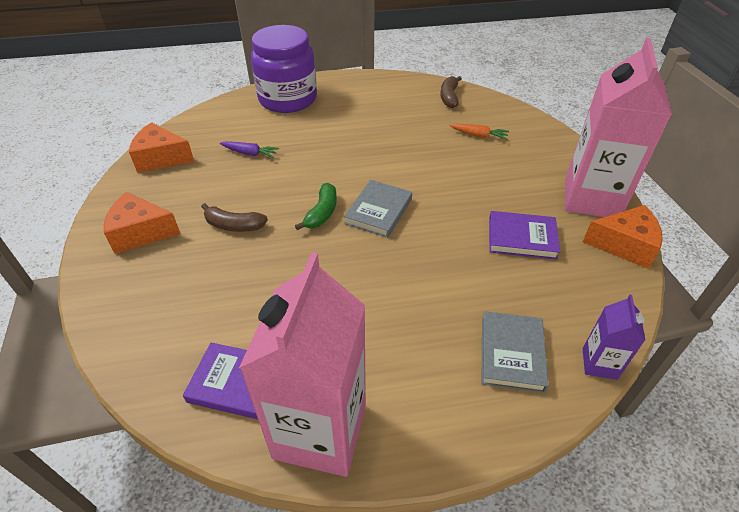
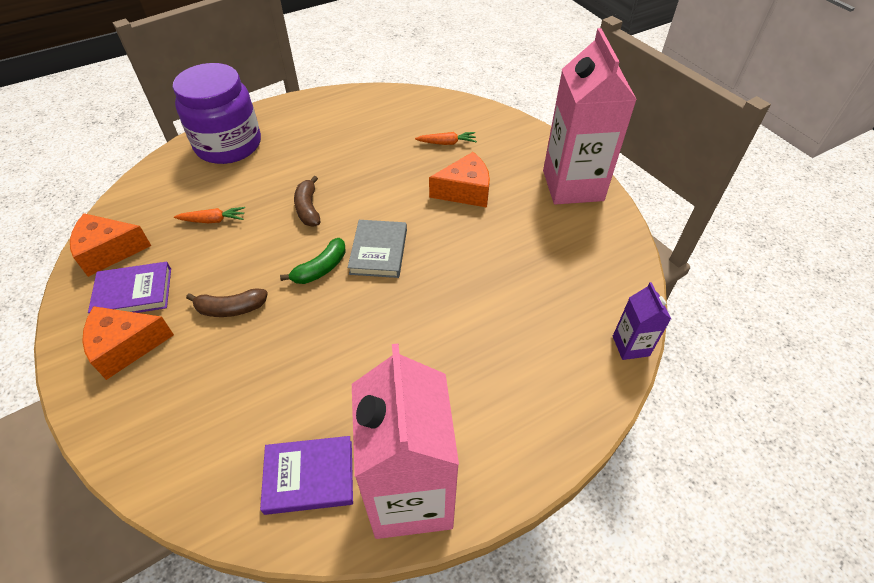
camera: 20 degrees left, 5 degrees up
purple carrot [220,141,279,158] -> orange carrot [174,207,245,223]
green banana [295,183,337,230] -> green banana turned 45 degrees clockwise [280,238,346,284]
brown banana [440,76,462,108] -> brown banana moved to [294,176,320,226]
grey book [482,311,549,393] -> none
purple book [489,211,560,260] -> purple book moved to [88,262,171,313]
orange cheese [583,205,663,269] -> orange cheese moved to [429,152,490,208]

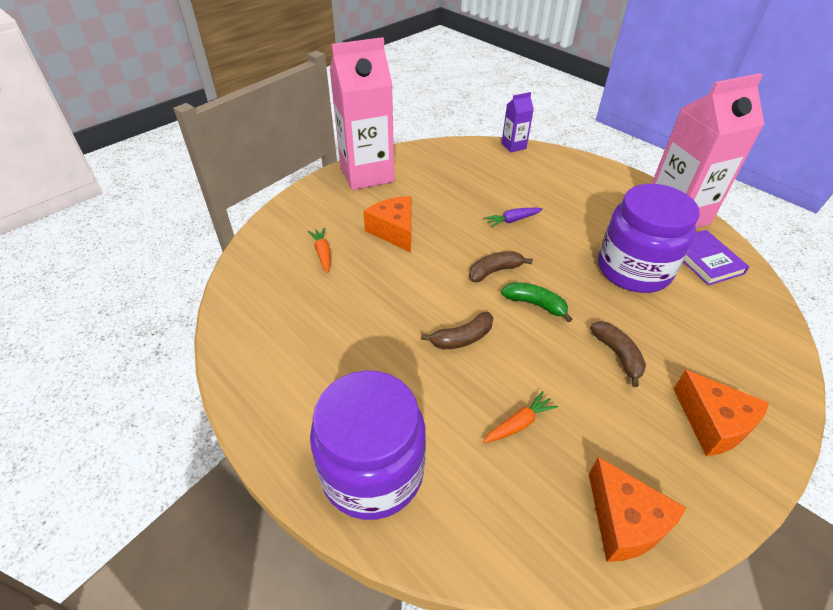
camera: 105 degrees left, 5 degrees down
purple book [88,262,171,313] -> none
orange carrot [174,207,245,223] -> orange carrot turned 75 degrees clockwise [483,391,558,443]
grey book [348,220,407,278] -> brown banana [469,251,533,282]
none -> purple carrot [484,208,543,228]
none -> purple jar [598,184,699,293]

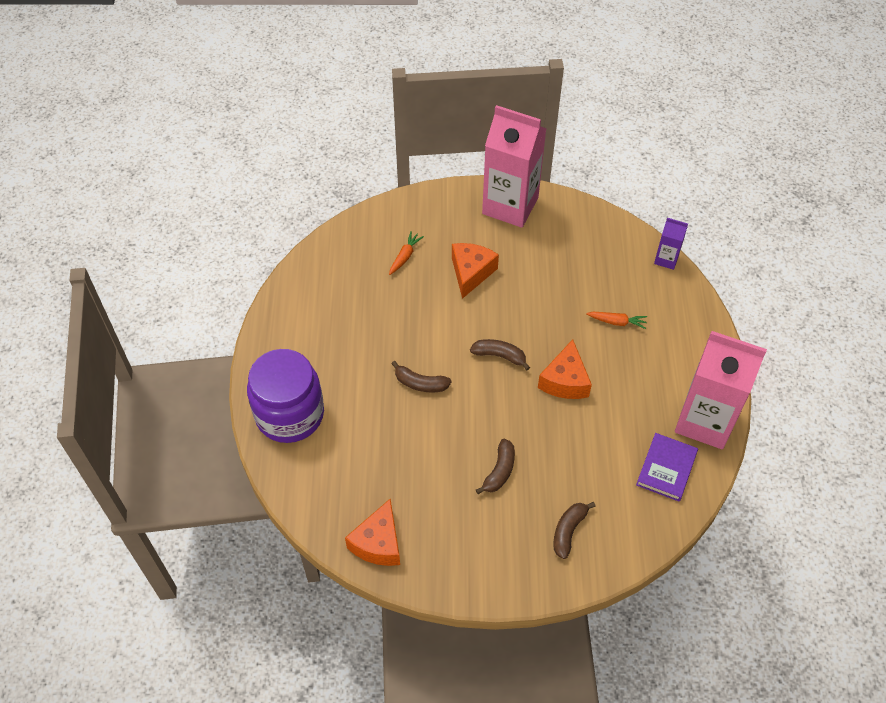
camera: 45 degrees right, 10 degrees up
orange carrot [483,391,558,443] -> orange carrot moved to [586,312,647,329]
purple carrot [484,208,543,228] -> none
green banana [501,282,573,322] -> none
purple jar [598,184,699,293] -> none
orange cheese [673,370,769,456] -> orange cheese moved to [538,339,592,399]
none -> brown banana [553,502,596,559]

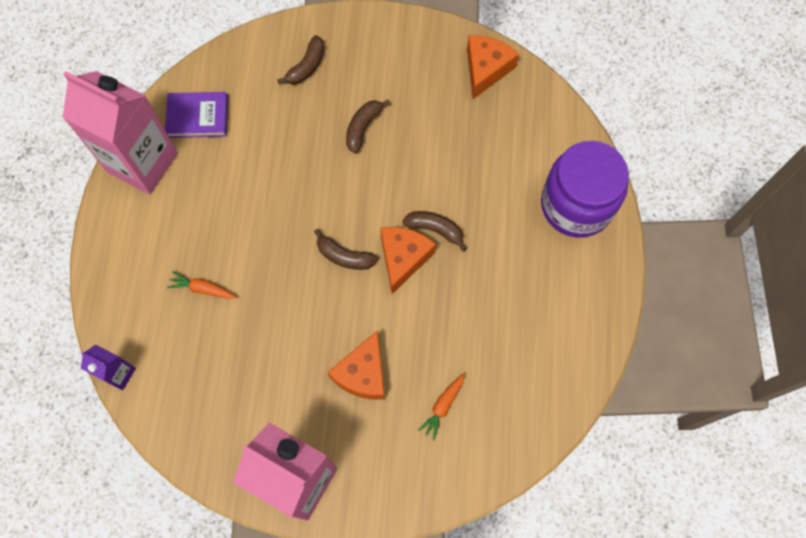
camera: 175 degrees left, 15 degrees up
orange cheese [538,339,592,399] -> orange cheese moved to [380,227,436,294]
purple book [636,433,698,501] -> purple book turned 60 degrees clockwise [165,92,228,138]

